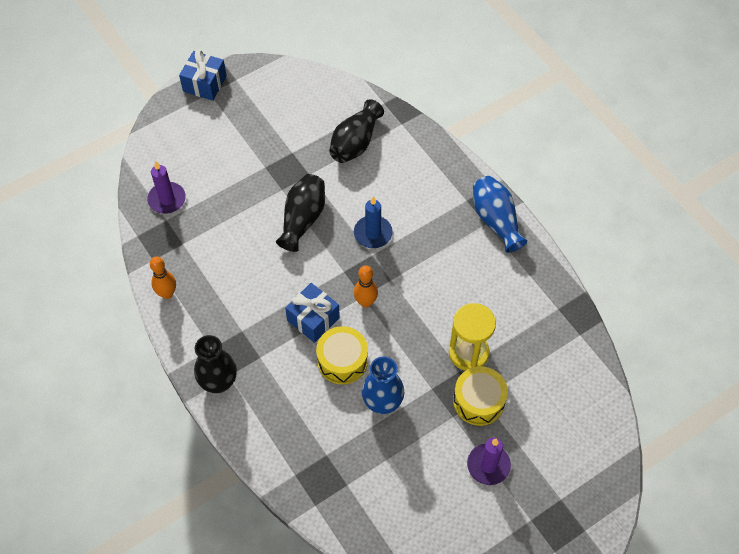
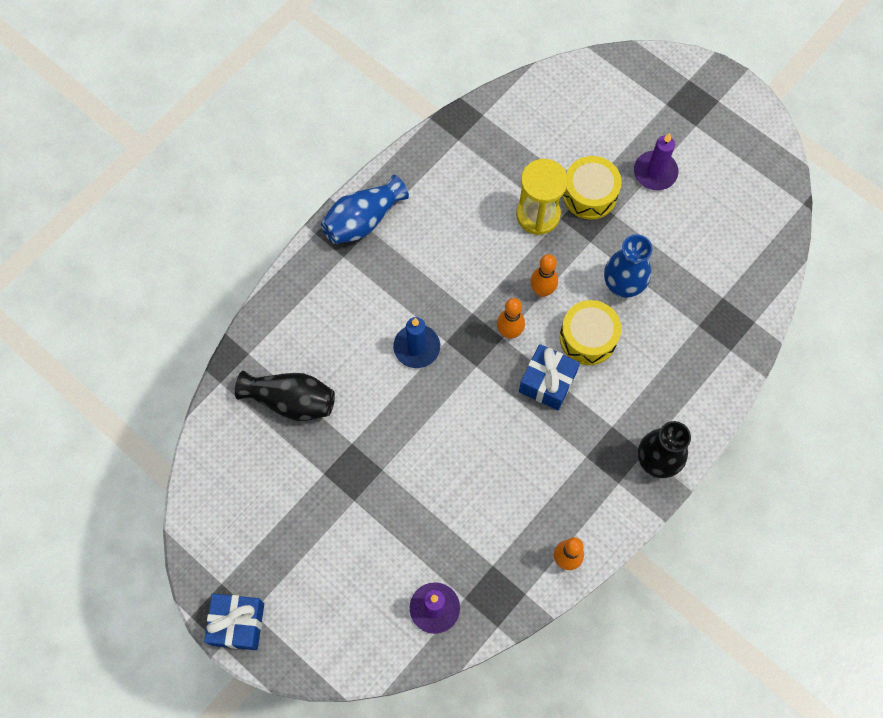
camera: 105 degrees left, 10 degrees up
black vase [276,174,325,252] -> none
none -> orange bowling pin [530,254,558,297]

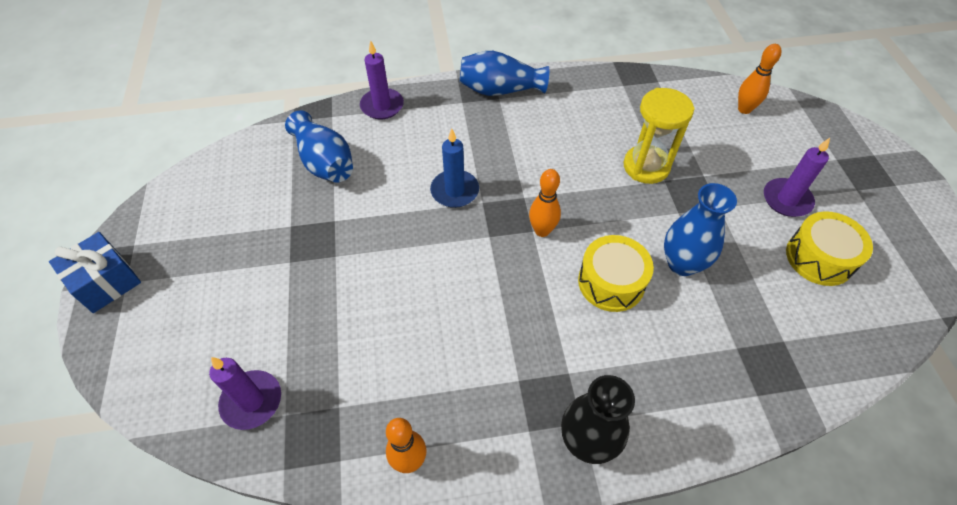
camera: 40 degrees right, 15 degrees down
black vase [235,371,335,421] -> blue vase [285,110,353,183]
blue gift [519,344,580,410] -> none
orange bowling pin [530,254,558,297] -> orange bowling pin moved to [738,44,781,114]
yellow drum [563,156,622,220] -> yellow drum moved to [786,211,873,286]
none -> purple candle [360,40,404,119]

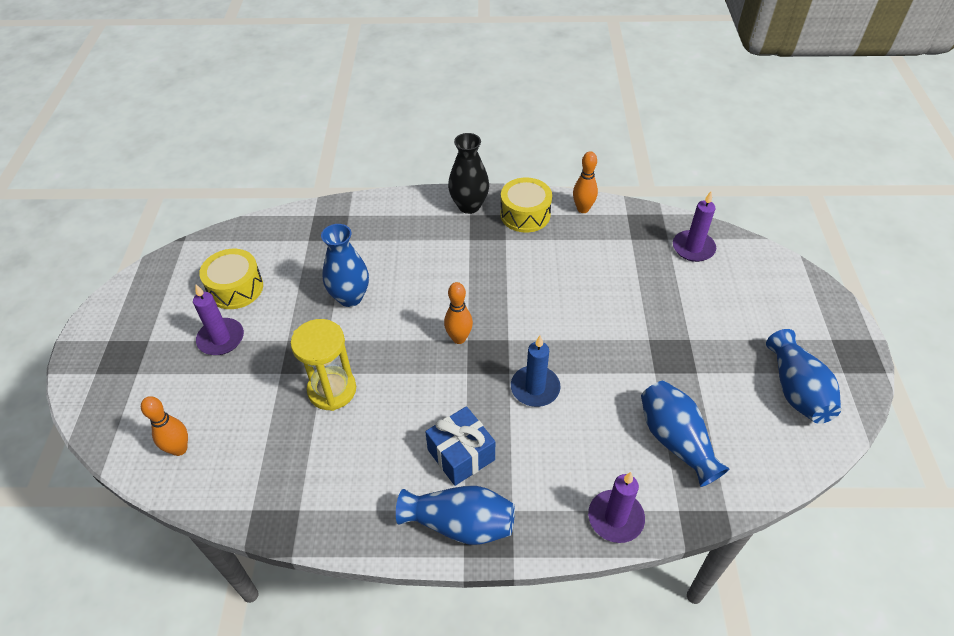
camera: 170 degrees left, 5 degrees down
blue gift [49,232,141,313] -> blue gift moved to [425,406,495,486]
yellow drum [578,235,654,312] -> yellow drum moved to [500,178,552,233]
none -> blue vase [766,329,841,423]

